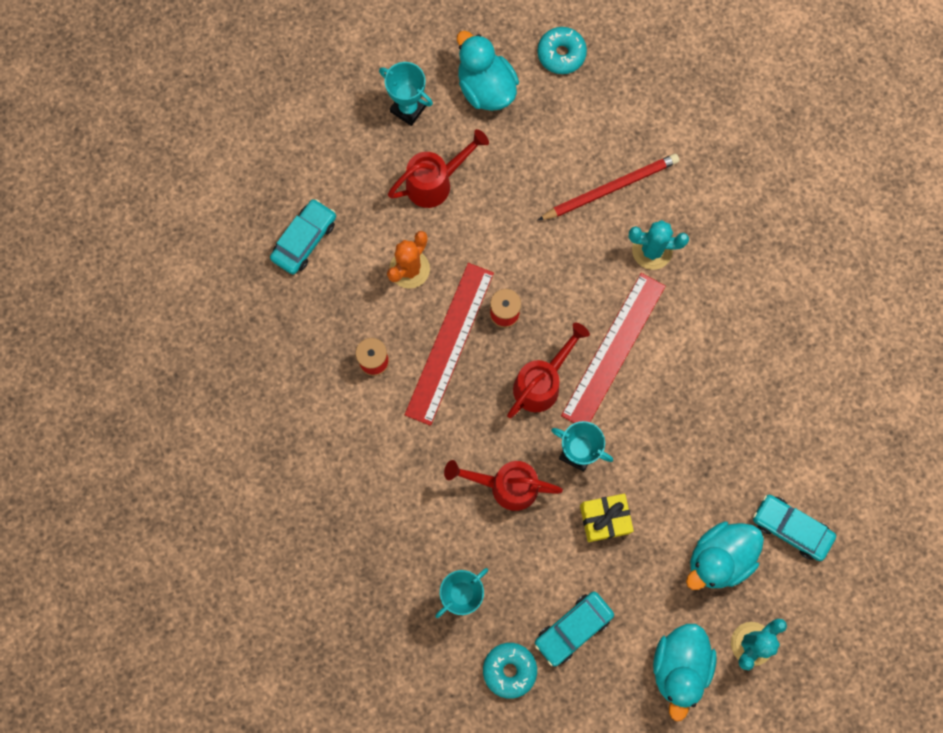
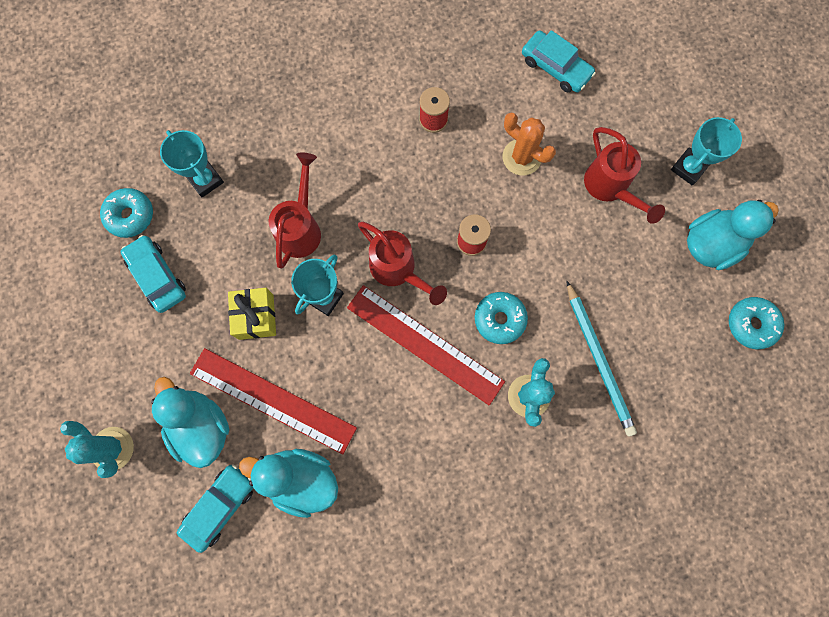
camera: 95 degrees right, 0 degrees up
red ruler [405,263,494,426] -> red ruler moved to [190,348,357,455]
red pencil [537,154,679,221] -> turquoise pencil [566,280,637,436]
turquoise duck [653,624,717,721] -> turquoise duck moved to [239,449,338,518]
none -> turquoise donut [475,292,528,344]

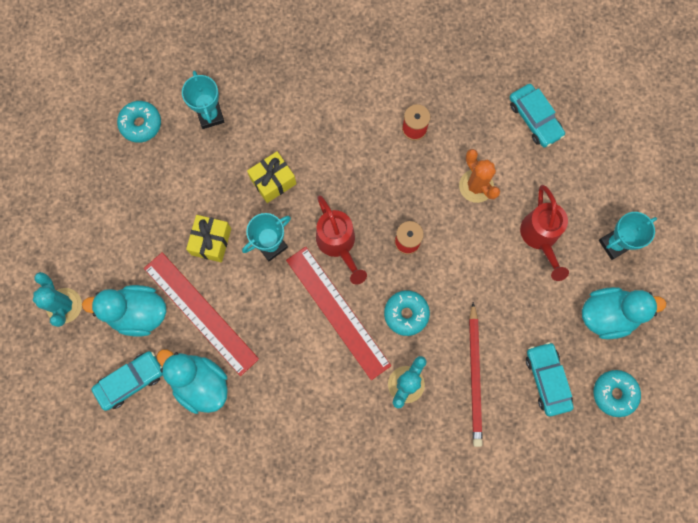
camera: 20 degrees right, 0 degrees up
turquoise car [120,235,186,313] -> turquoise car moved to [526,342,573,416]
turquoise duck [151,377,229,468] -> turquoise duck turned 75 degrees counterclockwise [82,285,166,336]
red watering can [269,153,321,268] -> yellow gift [247,151,296,203]
turquoise pencil [566,280,637,436] -> red pencil [469,302,483,447]

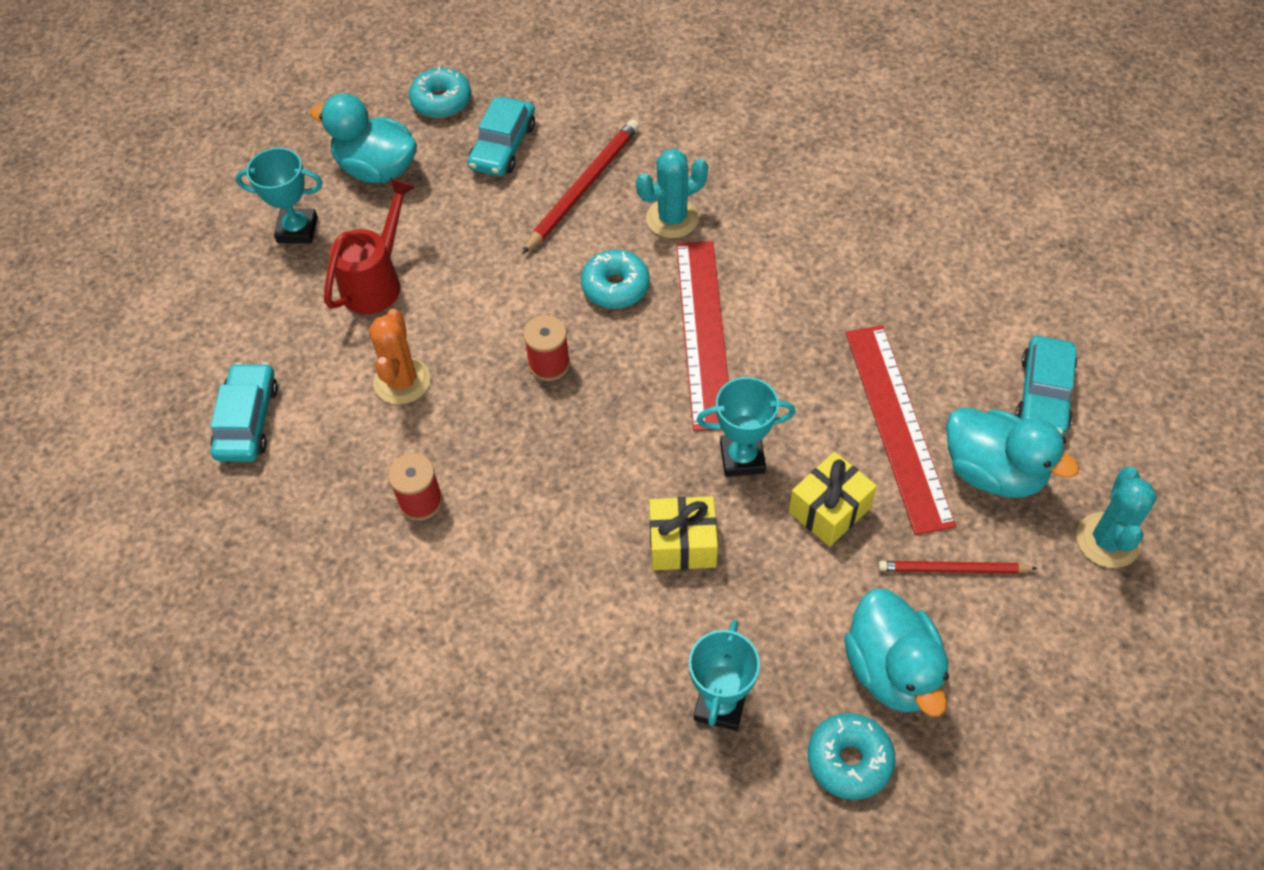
camera: 145 degrees left, 20 degrees down
turquoise car [91,351,163,411] -> turquoise car turned 75 degrees counterclockwise [1015,336,1077,436]
turquoise duck [157,349,228,414] -> turquoise duck moved to [844,589,949,717]
red watering can [316,195,367,285] -> none
none -> red pencil [878,561,1038,573]

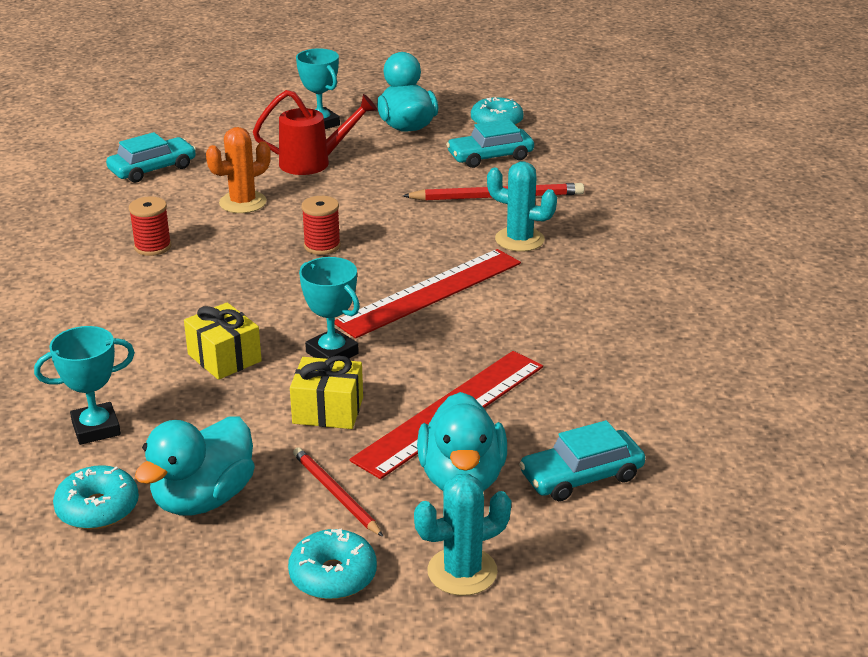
camera: 50 degrees right, 25 degrees down
turquoise donut [581,250,650,309] -> turquoise donut moved to [288,529,377,600]

